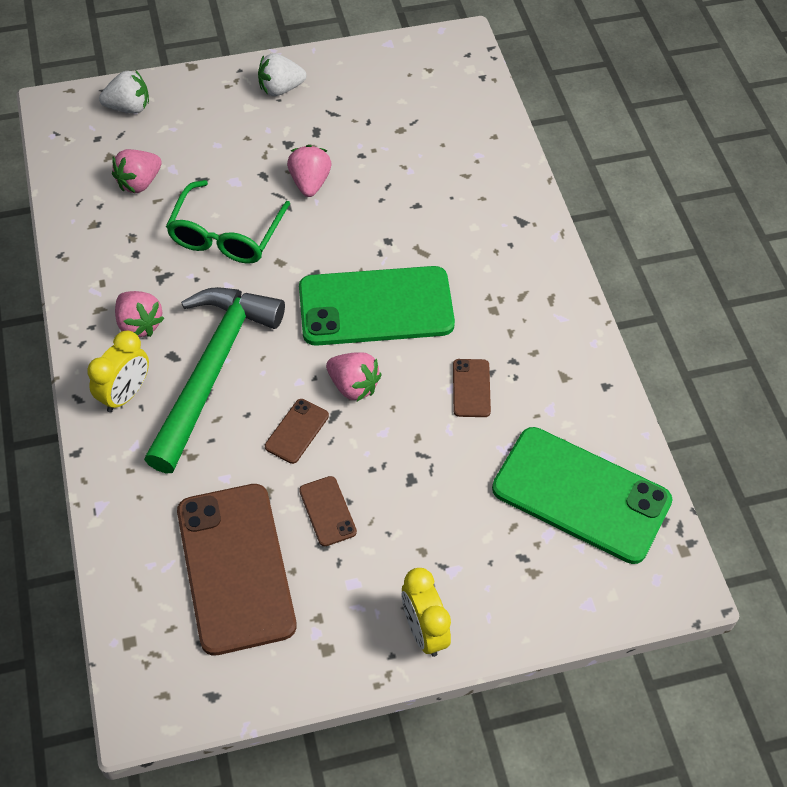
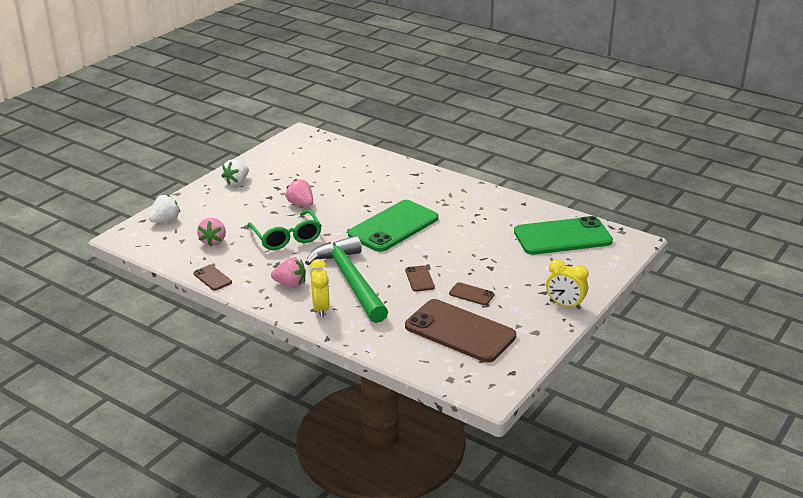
camera: 40 degrees left, 25 degrees down
pink strawberry [326,352,381,401] -> none
brown phone [453,359,491,417] -> brown phone moved to [193,265,232,291]

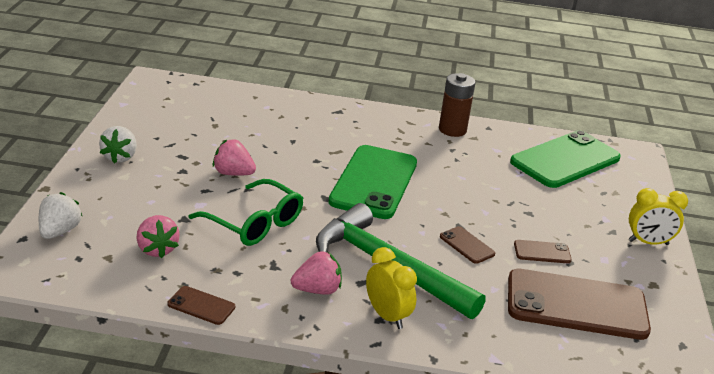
camera: 30 degrees left, 0 degrees up
none -> brown battery [439,73,475,137]

